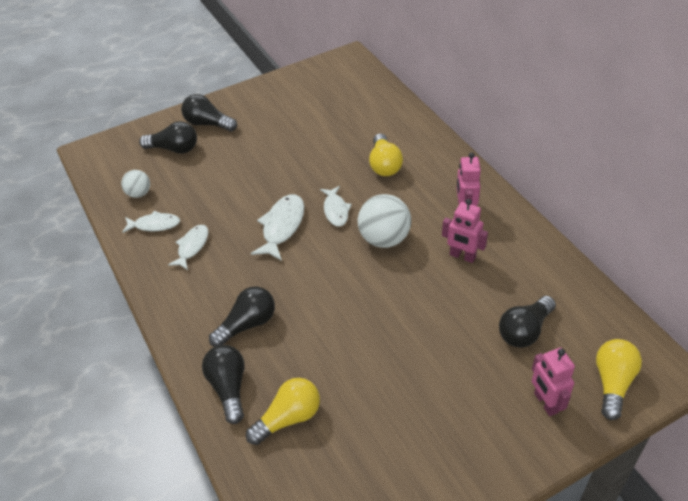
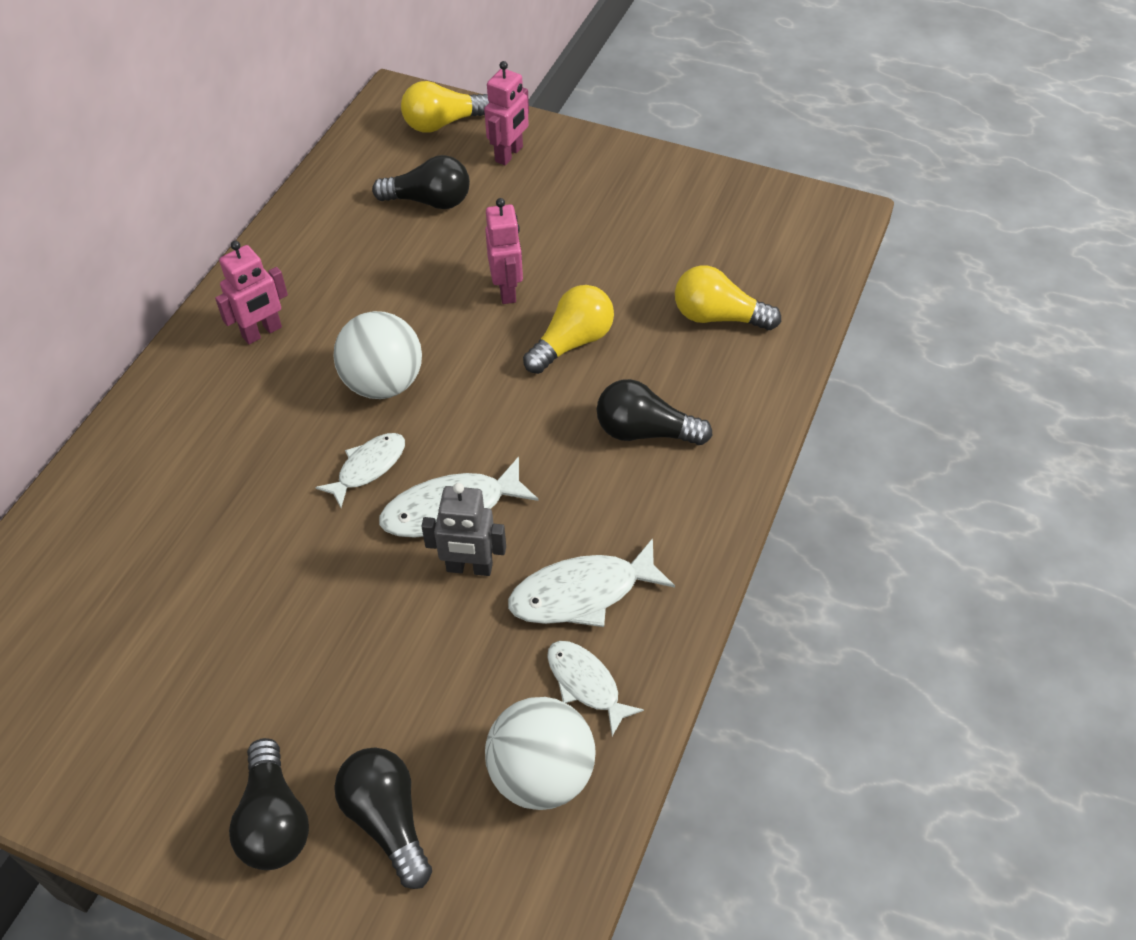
camera: 130 degrees left, 5 degrees up
white ball [121,170,150,198] -> white ball [485,697,595,810], size x1.75
white fish [168,225,208,270] -> white fish [508,538,675,627], size x1.51
black light bulb [202,345,245,424] -> none
yellow light bulb [369,133,403,176] -> yellow light bulb moved to [523,285,614,374]
pink robot [442,199,488,263] -> pink robot moved to [485,198,523,304]
none -> grey robot [421,483,506,576]

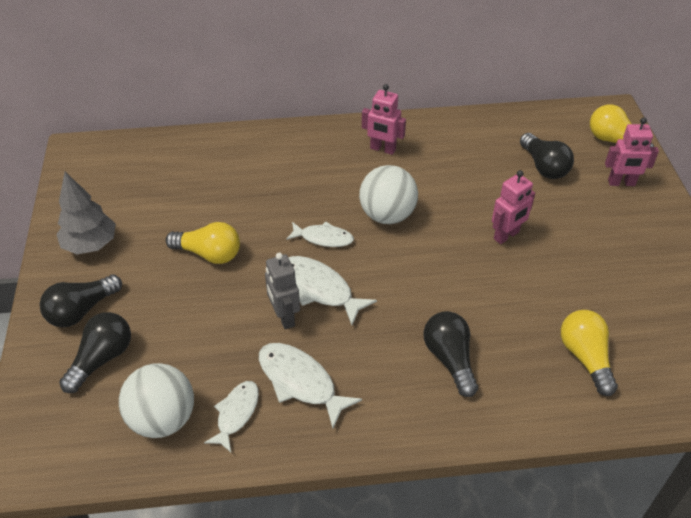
camera: 60 degrees right, 5 degrees down
yellow light bulb [523,285,614,374] -> yellow light bulb moved to [166,222,240,264]
none -> grey tree [56,172,116,254]

